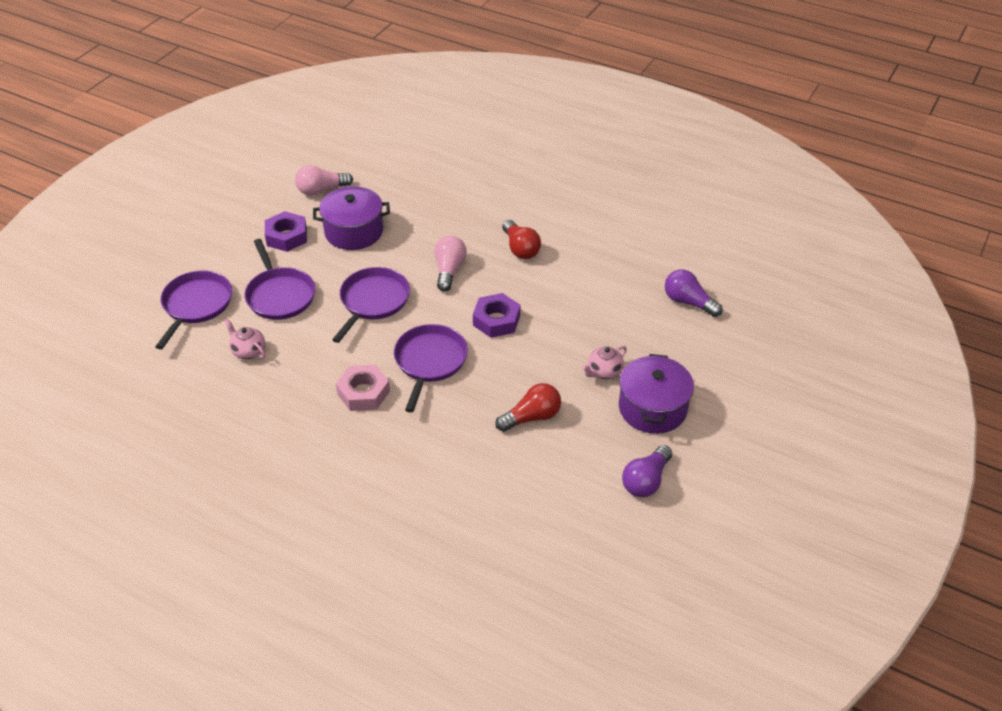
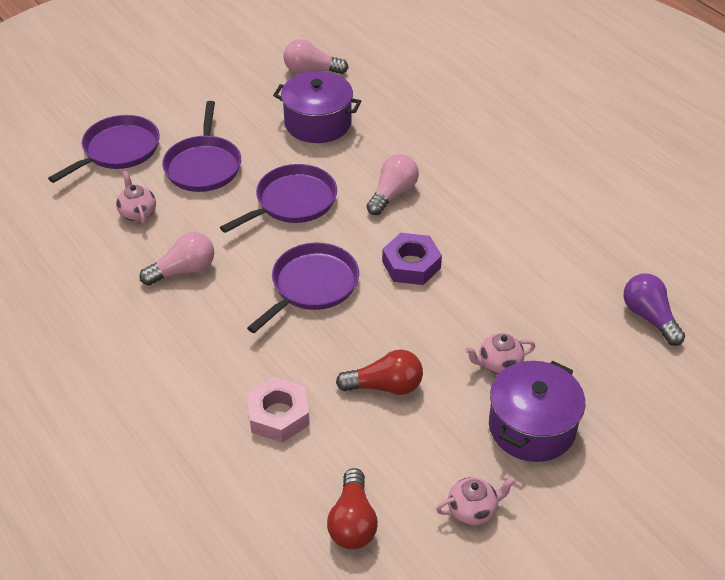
camera: 25 degrees right, 0 degrees up
purple nut [265,211,307,252] -> none
pink nut [336,365,390,411] -> pink nut moved to [247,377,310,443]
red light bulb [502,220,541,259] -> red light bulb moved to [327,468,378,549]
purple light bulb [622,445,672,497] -> pink teapot [436,477,516,526]
none -> pink light bulb [139,232,214,286]

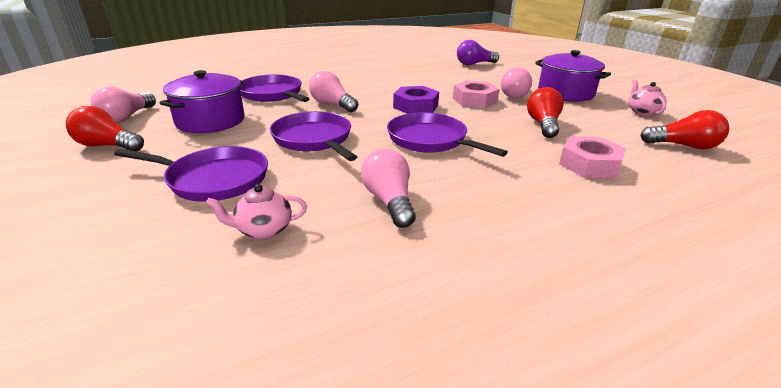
camera: 80 degrees left, 15 degrees down
purple pan [48,115,160,183] -> purple pan moved to [240,74,309,102]
pink teapot [465,333,535,374] -> pink light bulb [501,67,532,98]
none -> red light bulb [66,106,144,152]
none -> pink nut [453,80,500,108]

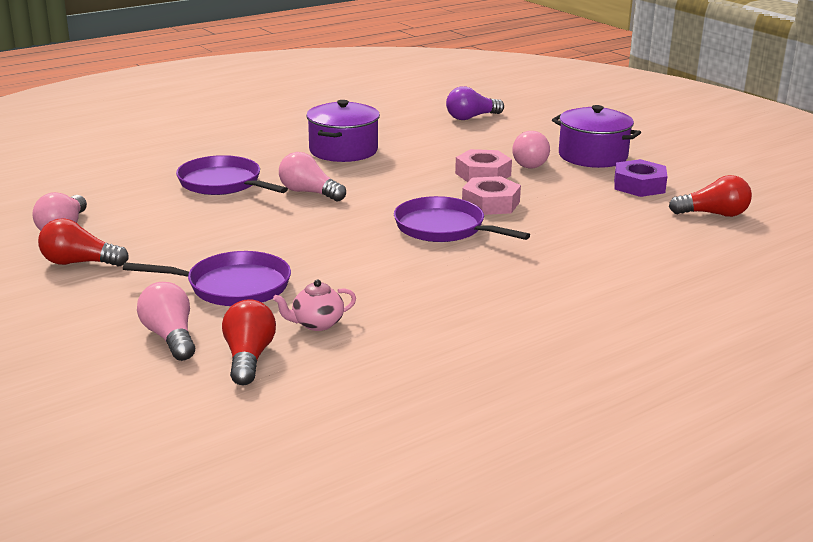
camera: 10 degrees left, 5 degrees down
purple pot [160,70,245,133] -> purple pot moved to [306,100,380,162]
purple pan [270,111,357,161] -> none
pink light bulb [361,149,416,228] -> pink light bulb moved to [137,282,195,361]
purple nut [393,86,439,114] -> purple nut moved to [614,159,667,197]
red light bulb [527,87,564,138] -> red light bulb moved to [222,299,276,385]
pink nut [559,136,626,178] -> pink nut moved to [462,176,521,215]
pink teapot [629,79,666,116] -> none

